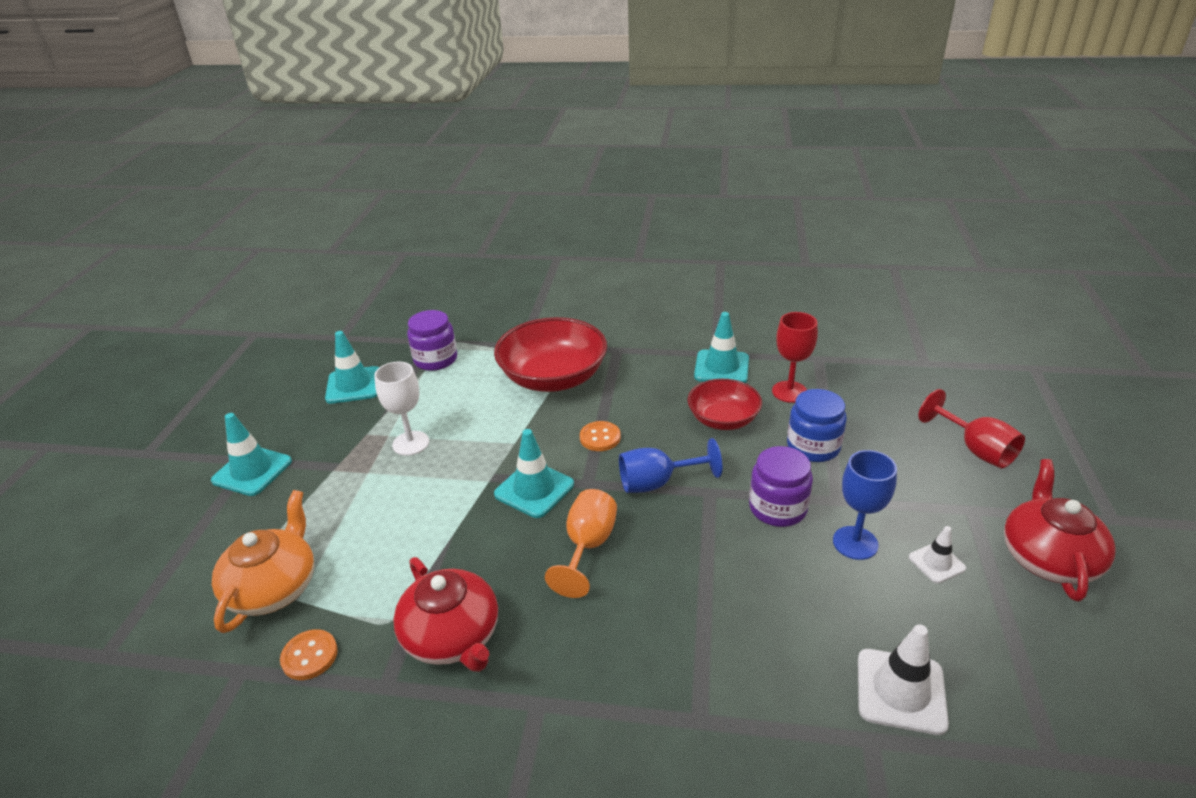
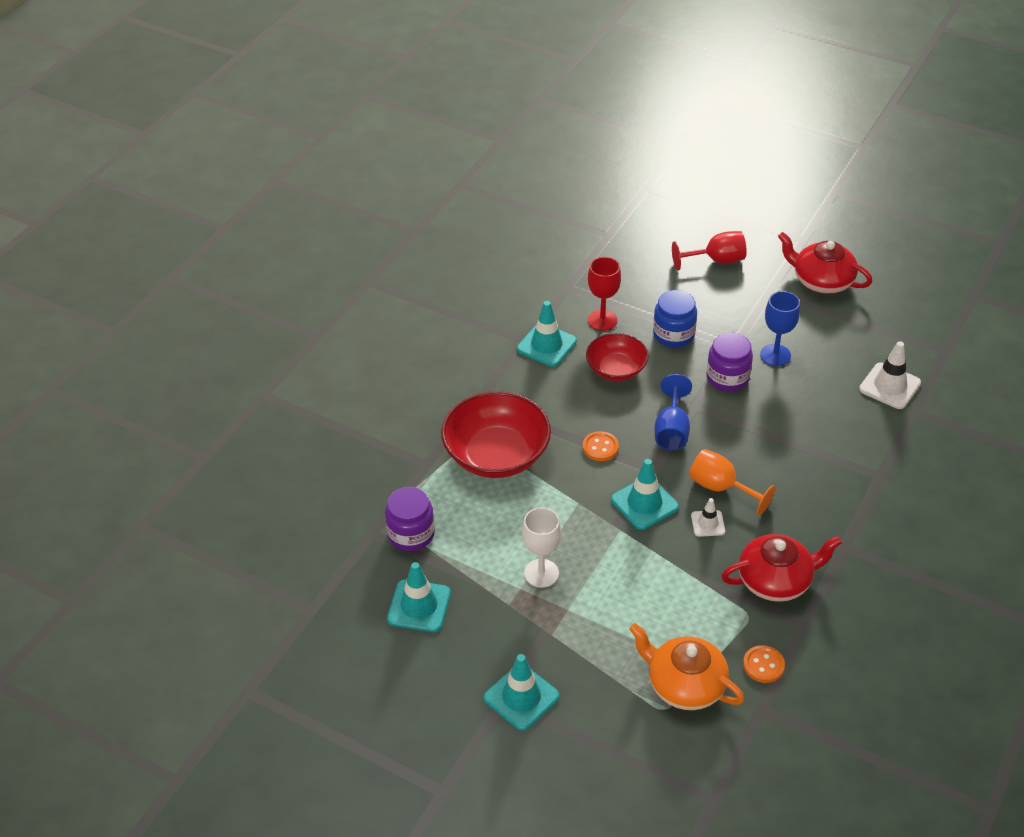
camera: 70 degrees left, 10 degrees up
white traffic cone [909,526,966,583] -> white traffic cone moved to [691,498,725,537]

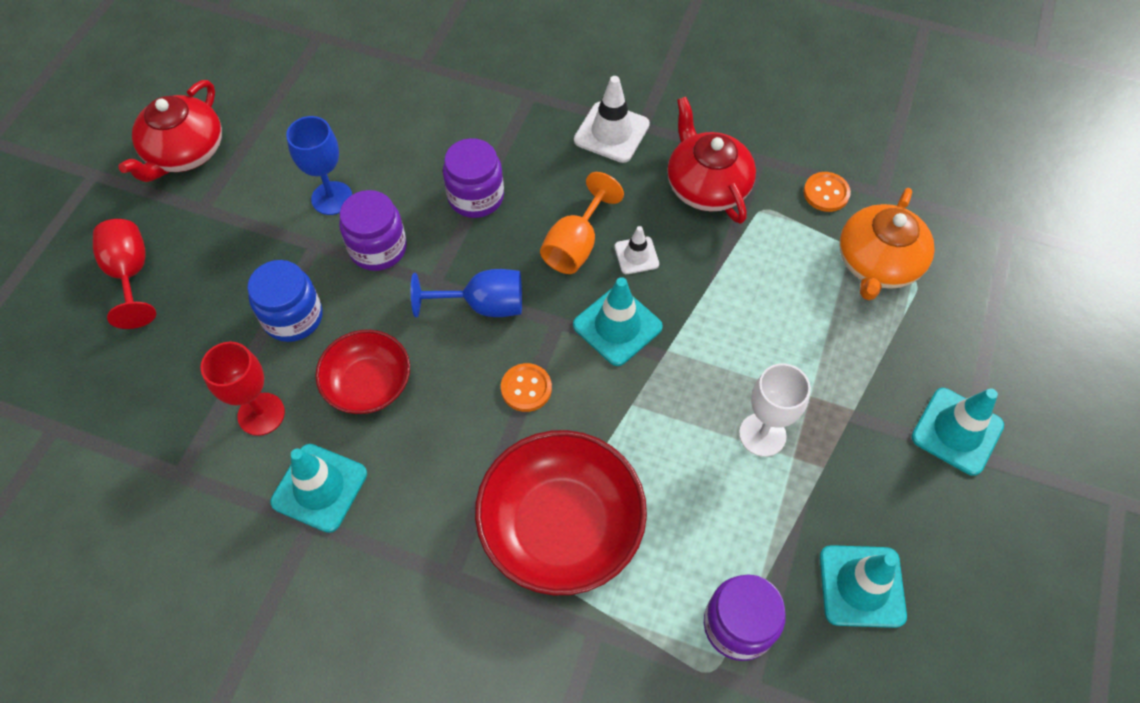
camera: 100 degrees left, 15 degrees up
white traffic cone [859,341,921,409] -> white traffic cone moved to [574,76,650,163]
none -> purple jar [443,138,504,218]

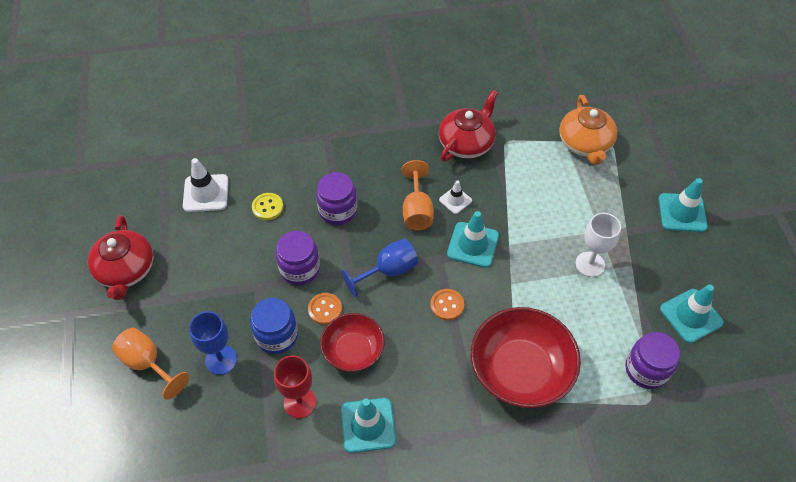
camera: 30 degrees left, 5 degrees down
red goblet [93,219,156,329] -> orange goblet [112,328,189,400]
blue goblet [286,116,352,215] -> blue goblet moved to [189,311,237,375]
white traffic cone [574,76,650,163] -> white traffic cone moved to [183,158,228,212]
red teapot [667,97,756,224] -> red teapot turned 90 degrees clockwise [439,90,498,162]
orange button [803,172,851,212] -> orange button moved to [308,293,342,325]
none -> yellow button [252,193,283,220]

